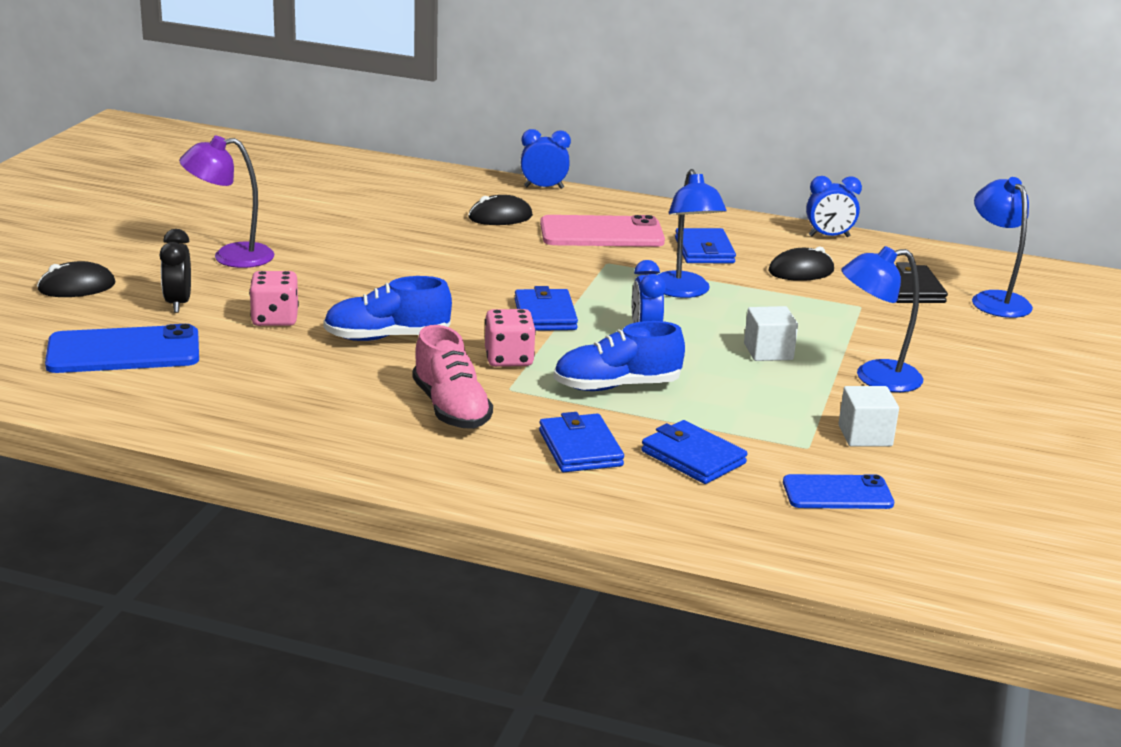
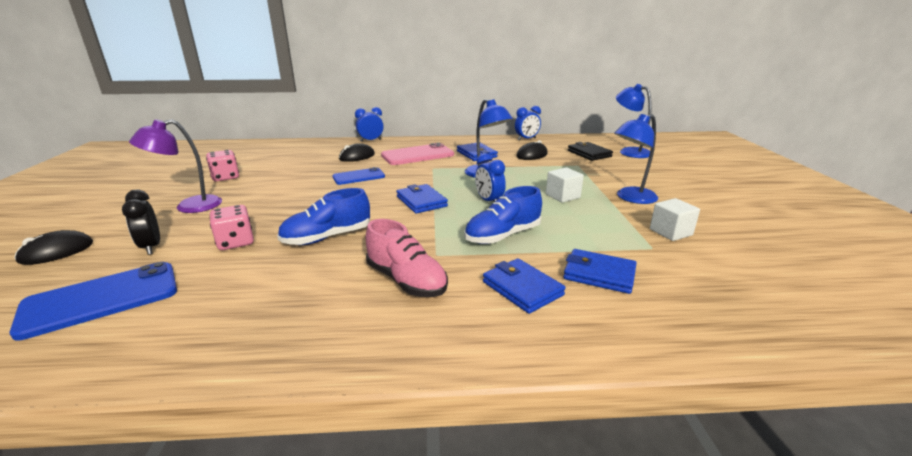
camera: 20 degrees left, 0 degrees up
pink dice [485,309,536,367] -> pink dice moved to [206,150,239,181]
blue phone [783,474,894,509] -> blue phone moved to [332,167,385,185]

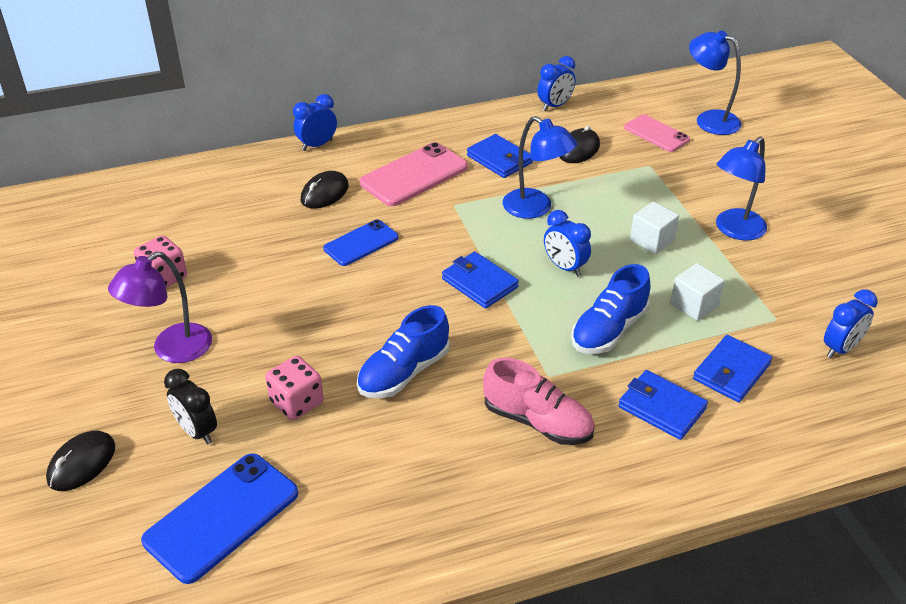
camera: 15 degrees left, 15 degrees up
blue wallet [563,249,637,294] -> blue wallet turned 60 degrees counterclockwise [693,335,772,402]
black wallet [568,142,613,161] -> pink phone [624,114,690,152]
white cube [650,198,700,241] -> white cube moved to [670,263,725,321]
none -> blue clock [824,289,878,358]

